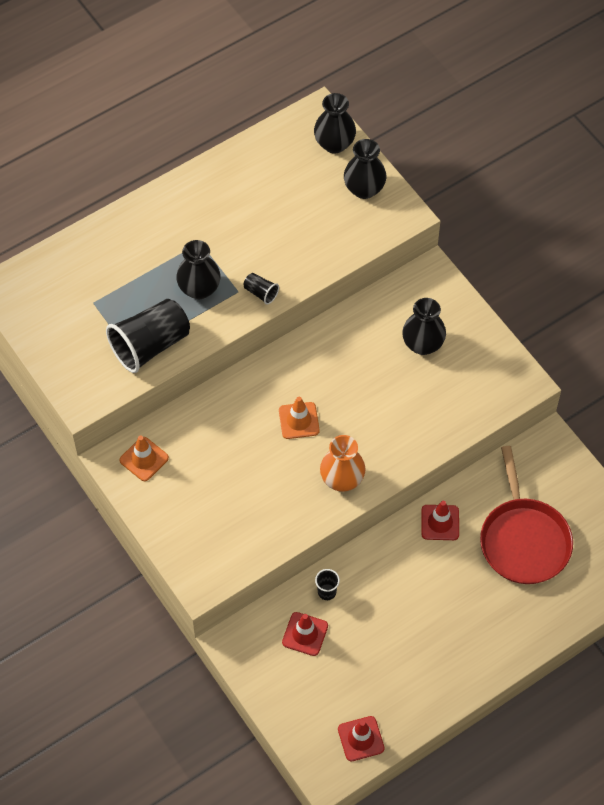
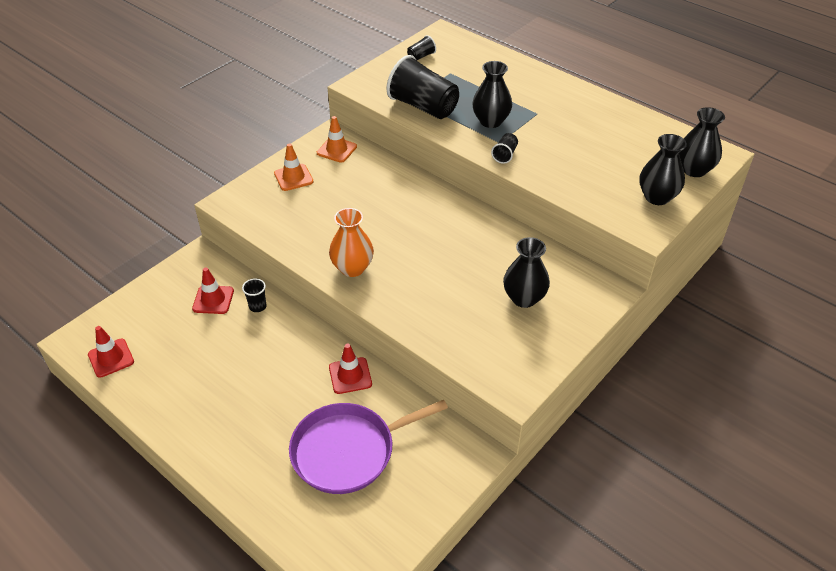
camera: 75 degrees right, 15 degrees down
orange traffic cone [279,397,320,439] -> orange traffic cone moved to [274,143,313,191]
red pan [480,446,573,584] -> purple pan [289,400,448,494]
none -> black cup [407,35,436,60]

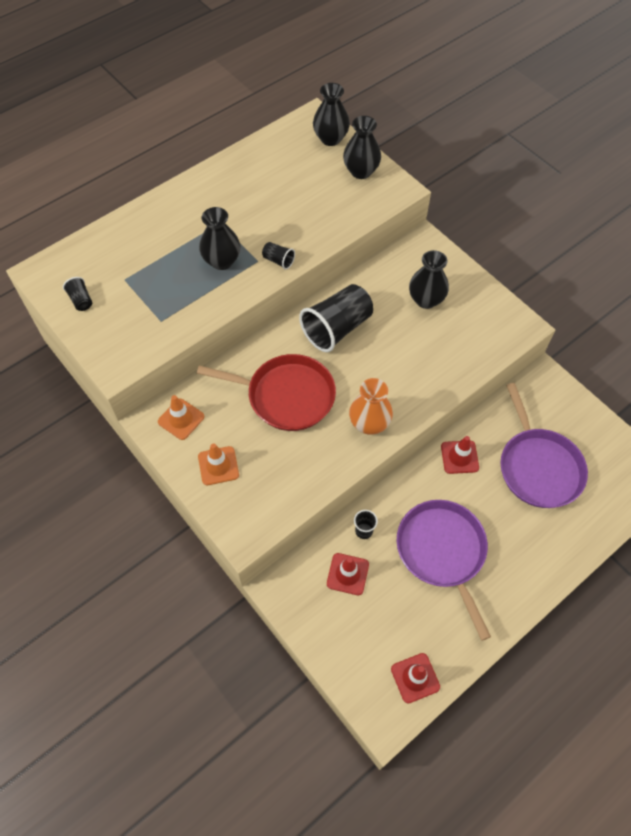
camera: 80 degrees left, 15 degrees up
black cup [387,55,459,119] -> black cup moved to [299,284,373,352]
none -> red pan [197,354,336,431]
none -> purple pan [397,500,491,641]

